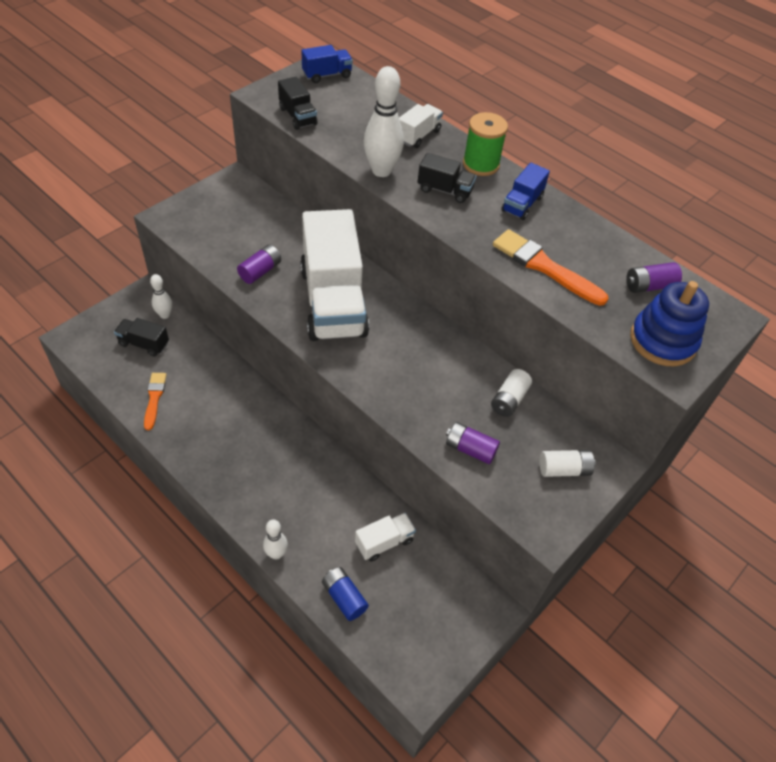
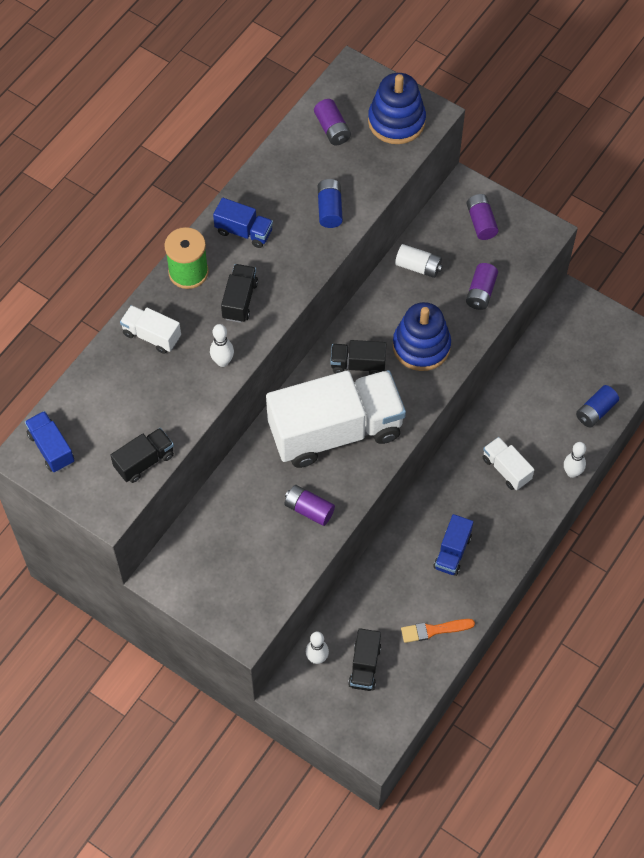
camera: 95 degrees left, 10 degrees up
white truck [355,513,416,562] -> white truck moved to [483,437,534,490]
white bowling pin [364,66,404,177] -> white bowling pin [210,324,234,367], size x0.56
orange brush [493,229,609,306] -> blue battery [318,179,343,228]
white battery [540,450,595,477] -> purple battery [466,194,499,240]
none -> black truck [330,340,386,375]
none -> blue stacking toy [393,302,451,371]
none -> blue truck [434,514,473,576]

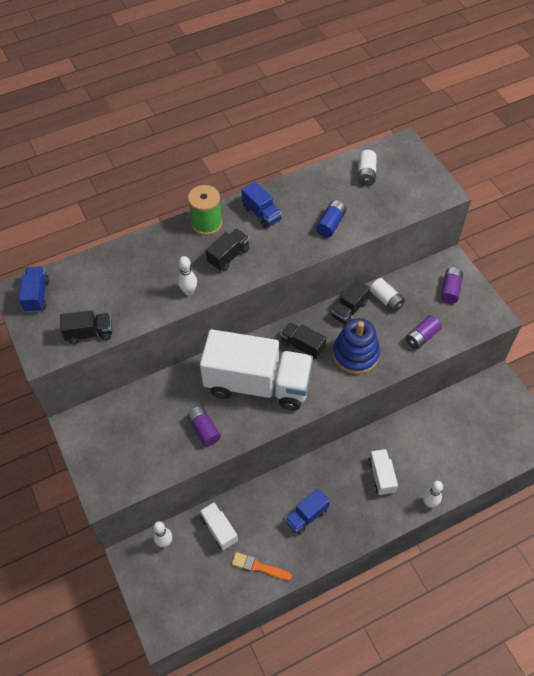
camera: 30 degrees right, 5 degrees down
white truck [120,305,181,354] -> white truck moved to [200,502,238,550]
purple battery [314,99,351,145] -> white battery [358,150,377,186]
black truck [348,628,381,691] -> black truck moved to [331,279,370,325]
blue stacking toy [368,73,426,144] -> none
blue battery [576,385,619,427] -> none

